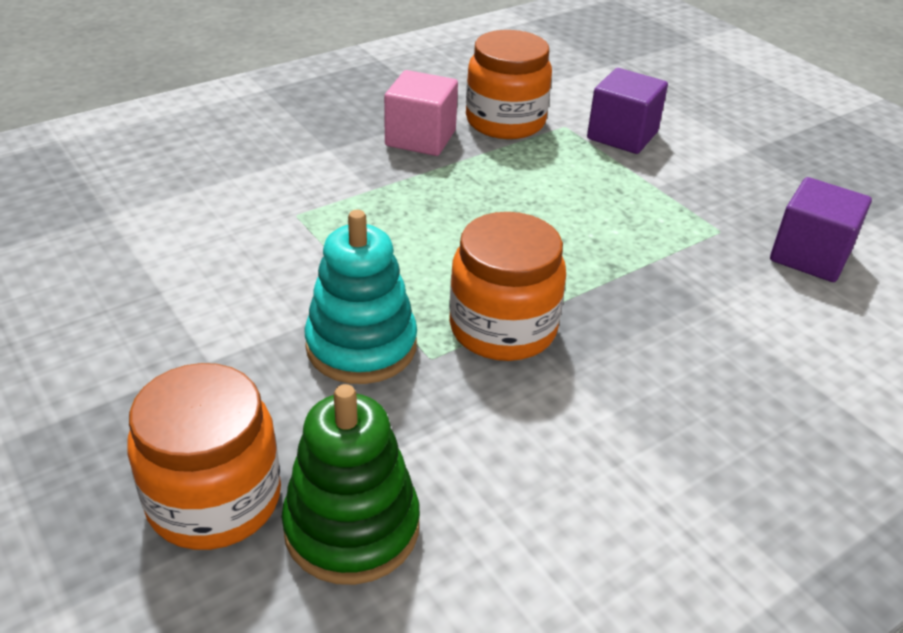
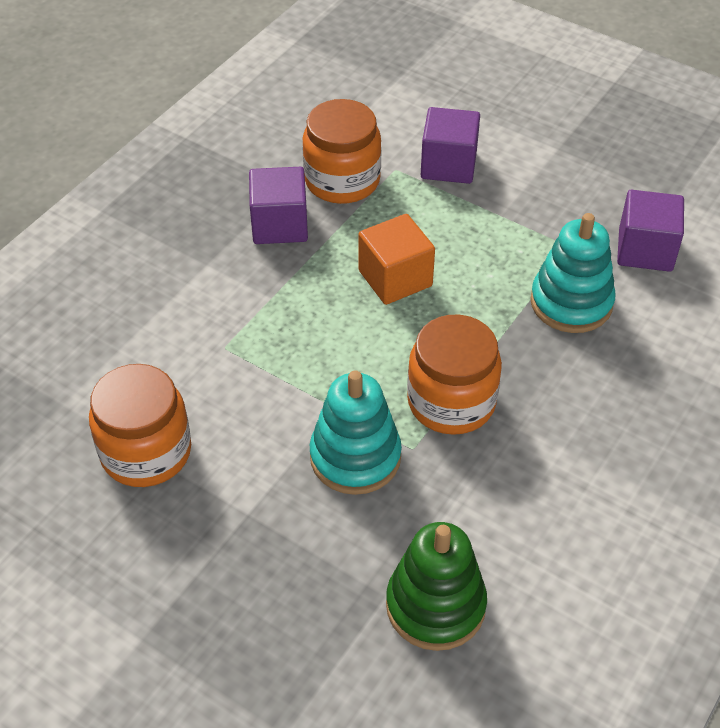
camera: 20 degrees left, 10 degrees up
orange jar [127,363,281,550] -> orange jar moved to [89,364,191,487]
pink cube [384,70,458,156] -> purple cube [249,167,308,244]
none -> orange cube [359,214,435,305]
none -> turquoise stacking toy [530,213,616,333]

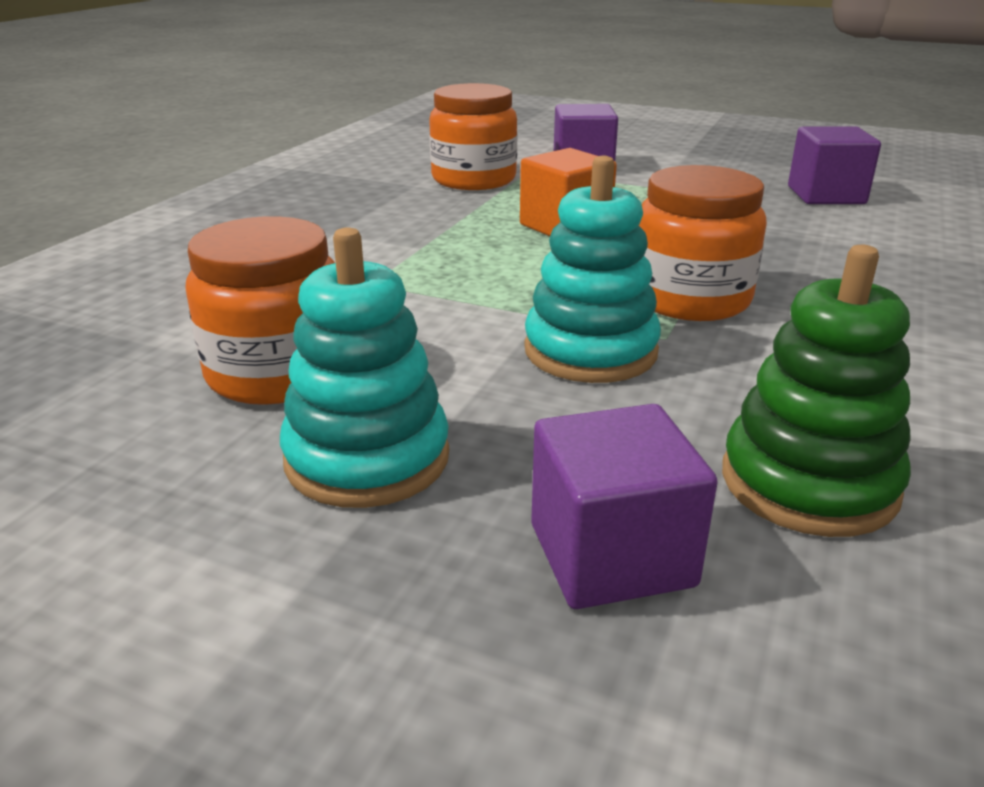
camera: 10 degrees left, 20 degrees down
purple cube [249,167,308,244] -> purple cube moved to [531,404,718,609]
turquoise stacking toy [530,213,616,333] -> turquoise stacking toy moved to [280,227,449,508]

